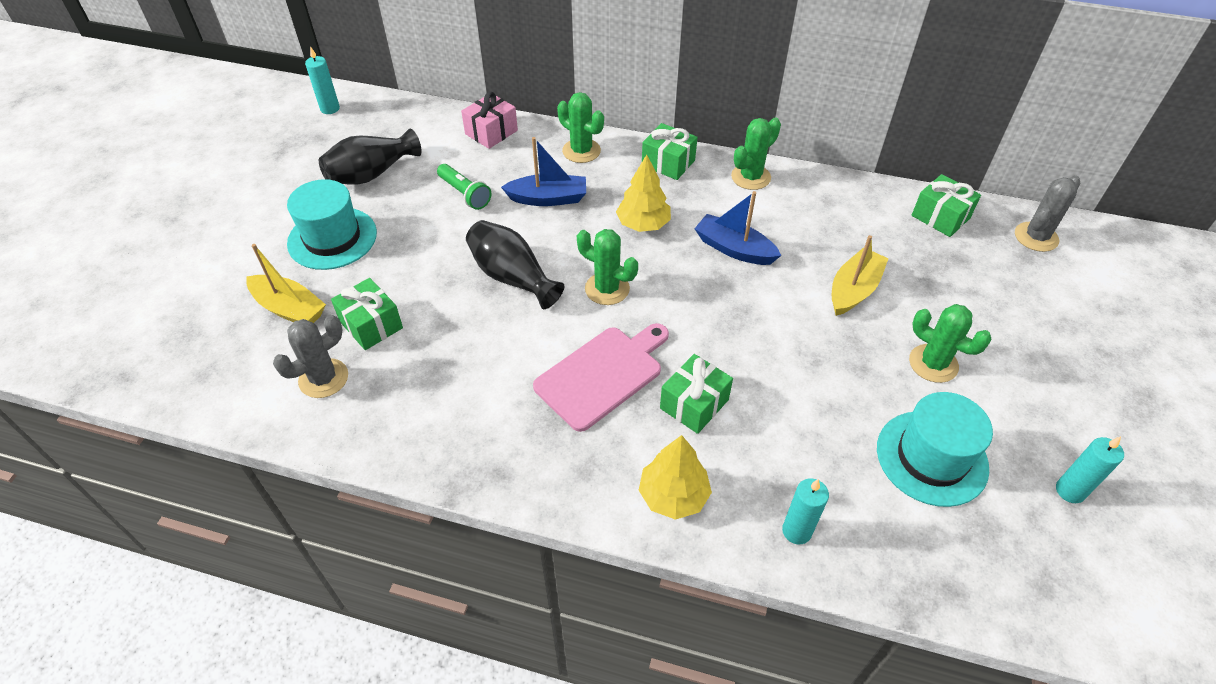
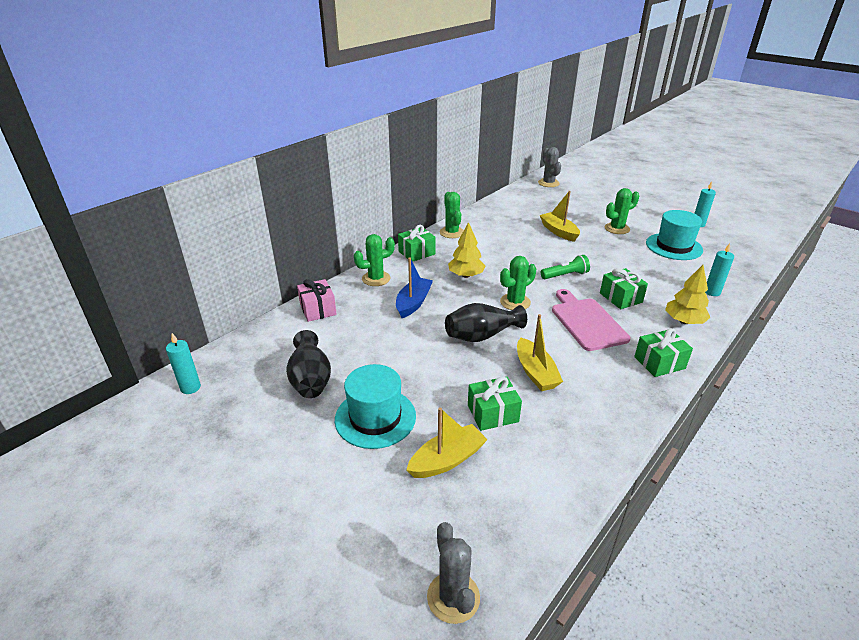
camera: 65 degrees left, 15 degrees down
grey cactus [273,315,348,398] -> grey cactus moved to [427,522,480,624]
green flashlight [437,164,491,210] -> green flashlight moved to [541,255,590,279]
blue boat [694,191,782,265] -> none
green gift [912,174,981,237] -> green gift moved to [634,328,693,377]
none -> yellow boat [517,314,563,391]

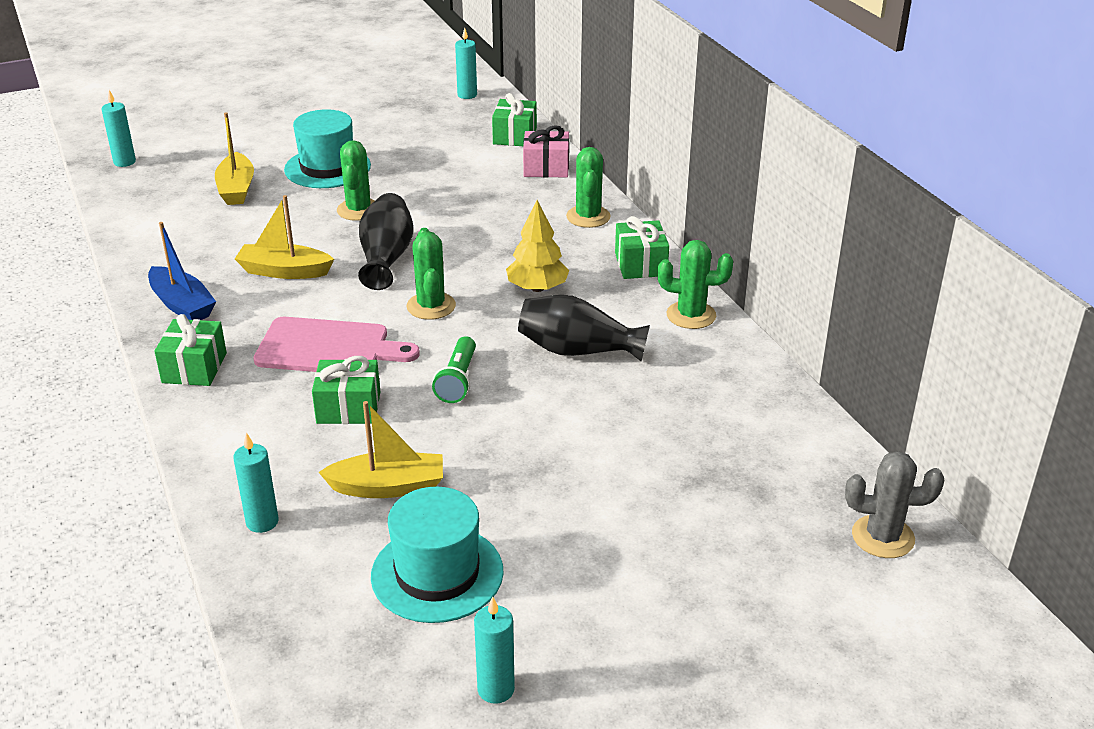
camera: 115 degrees right, 0 degrees up
black vase [286,330,331,398] -> black vase moved to [518,294,650,362]
blue boat [396,257,433,318] -> blue boat moved to [148,222,216,320]
grey cactus [427,522,480,624] -> turquoise candle [102,90,136,167]
green gift [468,377,522,431] -> green gift moved to [492,93,537,146]
yellow boat [540,191,580,242] -> yellow boat moved to [319,401,443,498]
green cactus [605,188,639,234] -> green cactus moved to [337,140,375,221]
yellow tree [665,265,710,324] -> none

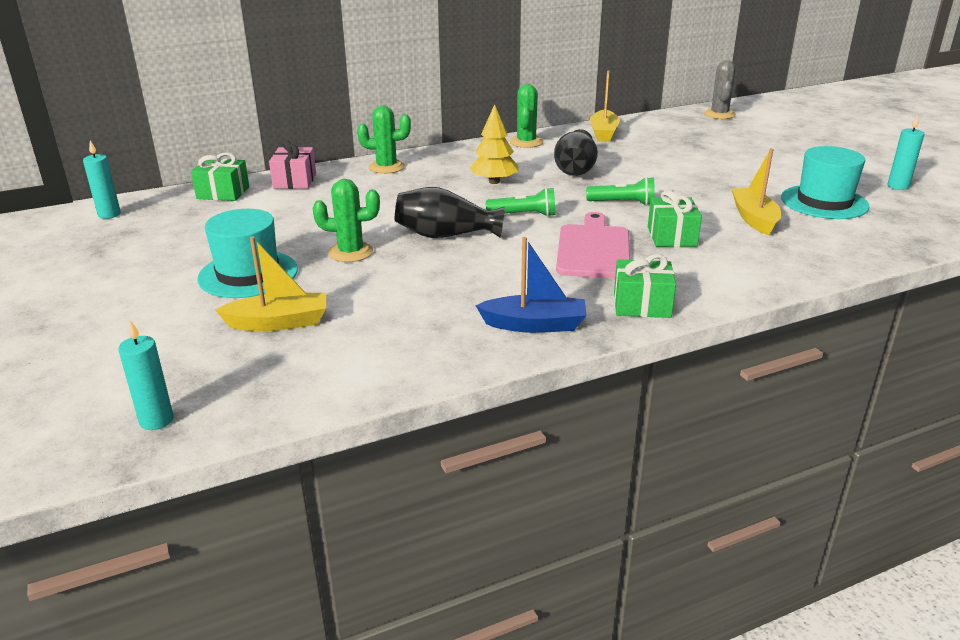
camera: 90 degrees left, 5 degrees down
blue boat [148,222,216,320] -> blue boat turned 45 degrees clockwise [475,237,587,333]
turquoise candle [233,432,279,533] -> none
yellow boat [235,195,334,279] -> yellow boat moved to [590,71,620,142]
green cactus [407,228,456,320] -> green flashlight [486,188,556,217]
green gift [615,216,669,279] -> none

